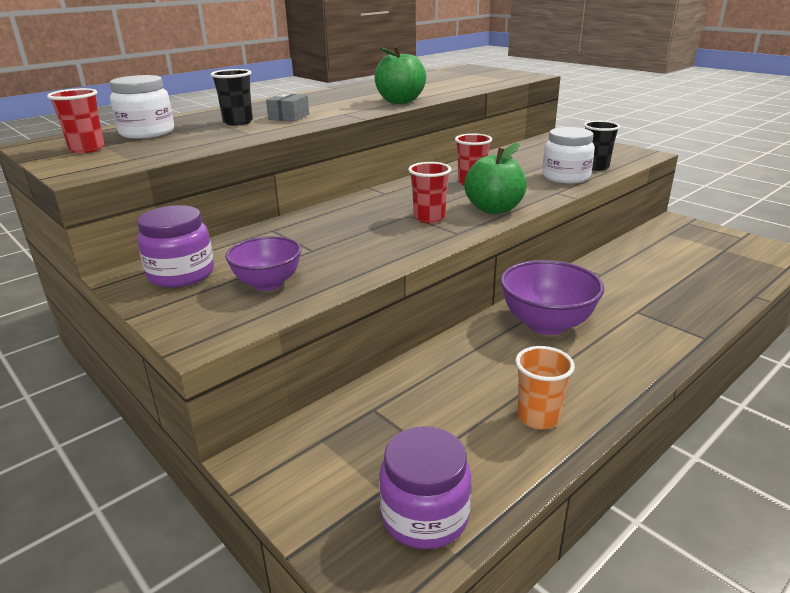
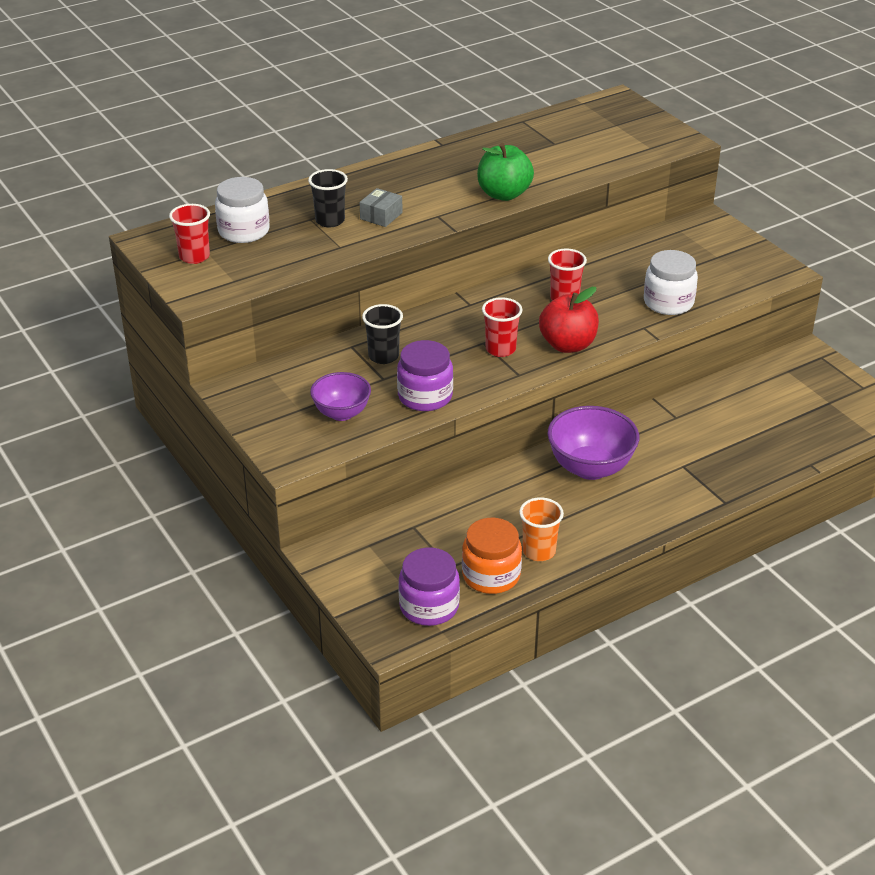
camera: 10 degrees right, 10 degrees up
purple jar [137,205,214,287] -> purple jar moved to [397,340,453,411]
green apple [464,142,527,214] -> red apple [539,287,599,353]
black cup [584,121,620,171] -> black cup moved to [362,304,403,364]
none -> orange jar [462,518,522,594]

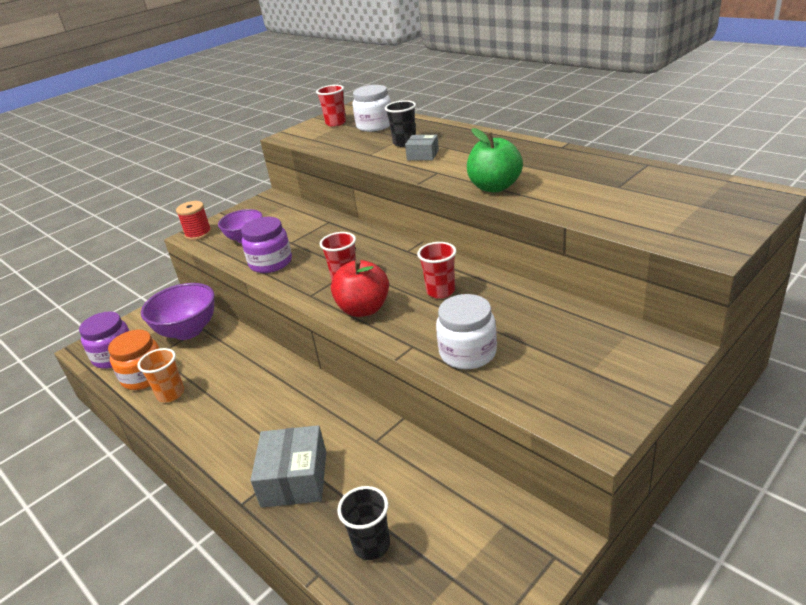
camera: 80 degrees right, 5 degrees down
black cup [362,304,403,364] -> black cup moved to [337,486,390,560]
purple bowl [547,406,639,480] -> purple bowl moved to [141,283,215,340]
none -> red spool [176,201,212,240]
none -> grey box [251,425,326,508]

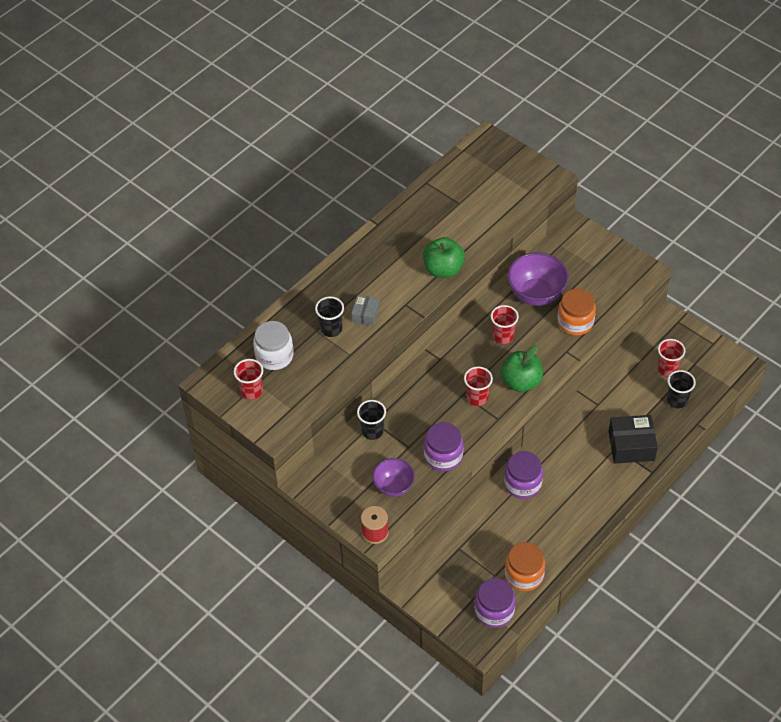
camera: 95 degrees left, 20 degrees up
orange cup [137,348,184,402] -> none
purple bowl [141,283,215,340] -> purple bowl moved to [507,252,569,306]
grey box [251,425,326,508] -> black box [608,415,658,464]
red apple [331,260,389,317] -> green apple [501,345,543,392]
white jar [436,294,497,369] -> orange jar [557,289,596,336]
none -> black cup [357,400,386,440]
none -> purple jar [504,451,543,499]
none -> red cup [657,339,686,377]

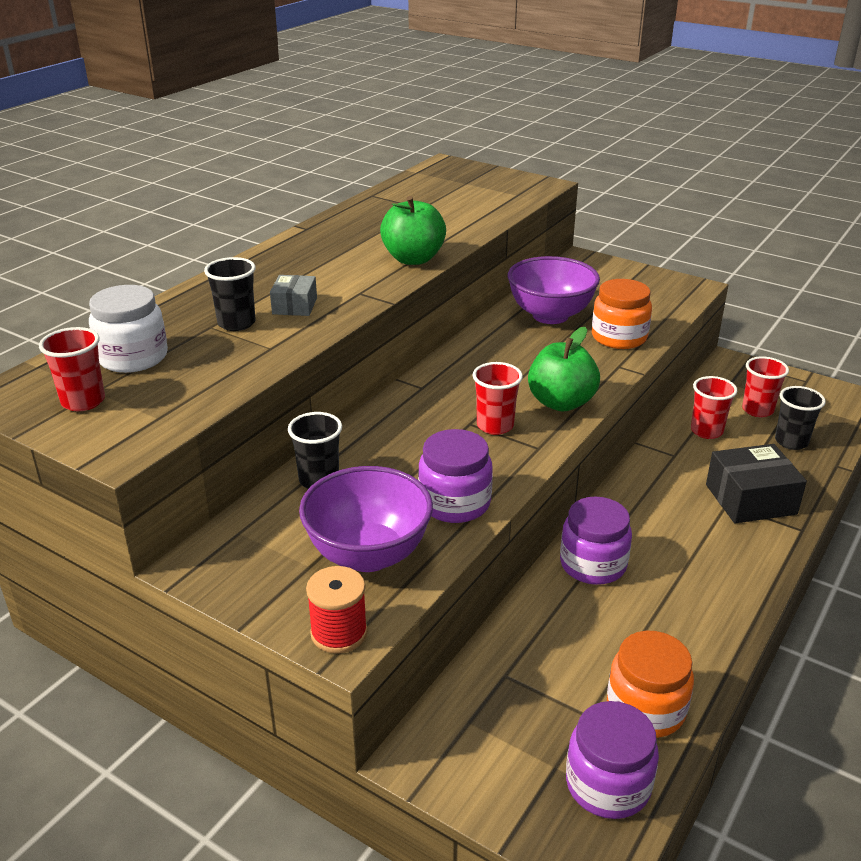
camera: 10 degrees left, 20 degrees down
purple bowl [372,458,415,497] -> purple bowl [299,466,433,572], size x1.56
red cup [490,305,519,344] -> red cup moved to [691,376,738,439]

